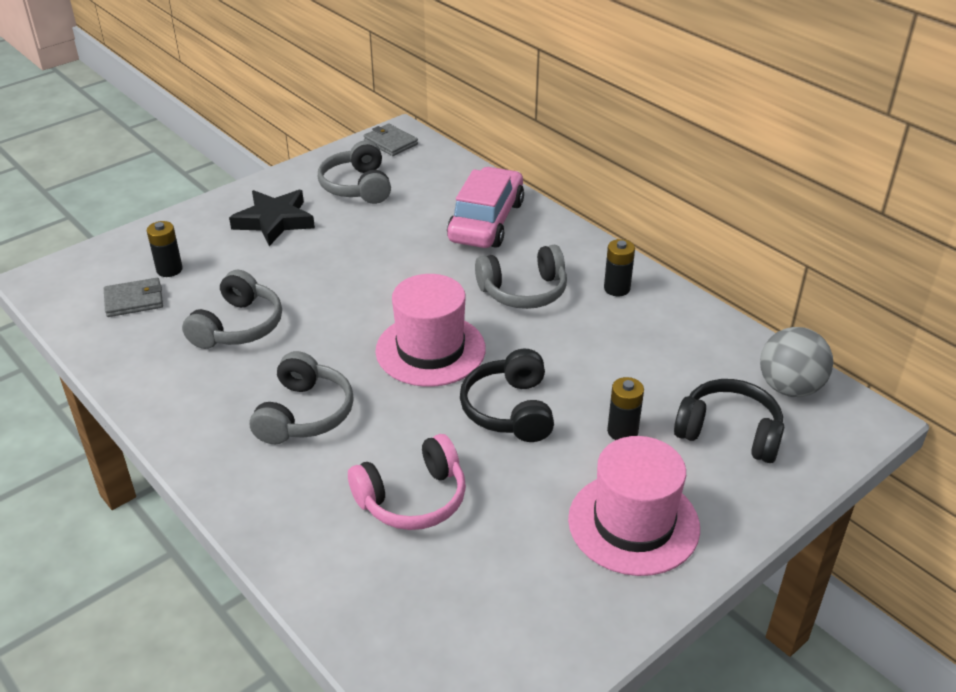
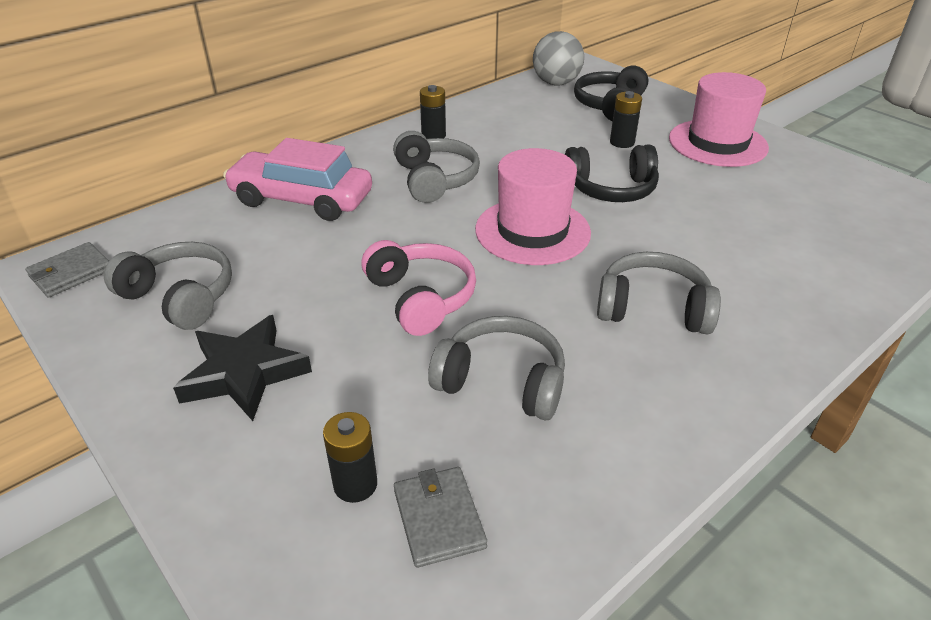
camera: 90 degrees left, 0 degrees up
grey headphones [318,140,391,204] -> grey headphones turned 135 degrees counterclockwise [104,242,232,330]
pink headphones [348,434,466,530] -> pink headphones moved to [361,240,476,336]

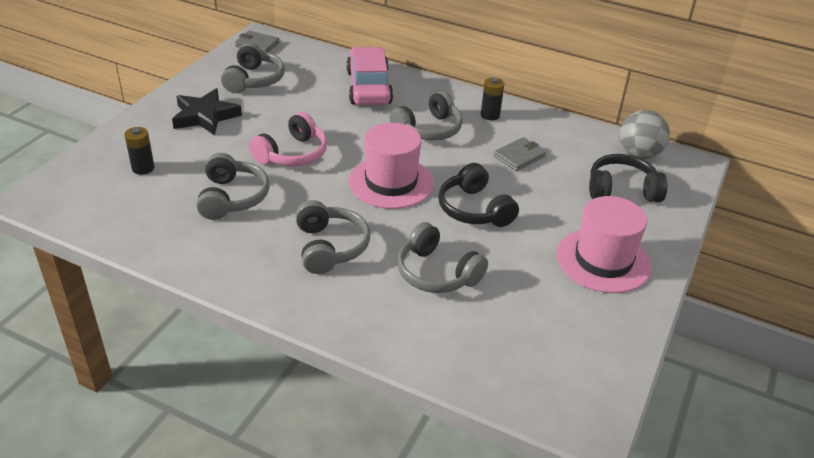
camera: 65 degrees right, 0 degrees up
grey wallet [394,467,487,568] -> grey wallet moved to [494,137,546,171]
black battery [610,91,642,148] -> none
none -> grey headphones [397,222,488,293]

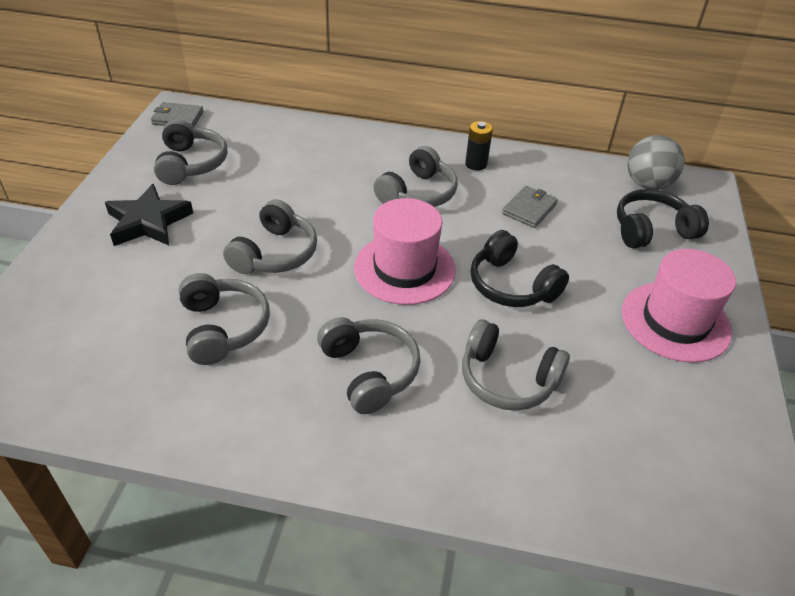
camera: 15 degrees left, 5 degrees up
black battery [125,127,154,175] -> none
pink headphones [249,112,327,166] -> grey headphones [223,199,317,274]
pink car [347,47,393,105] -> none

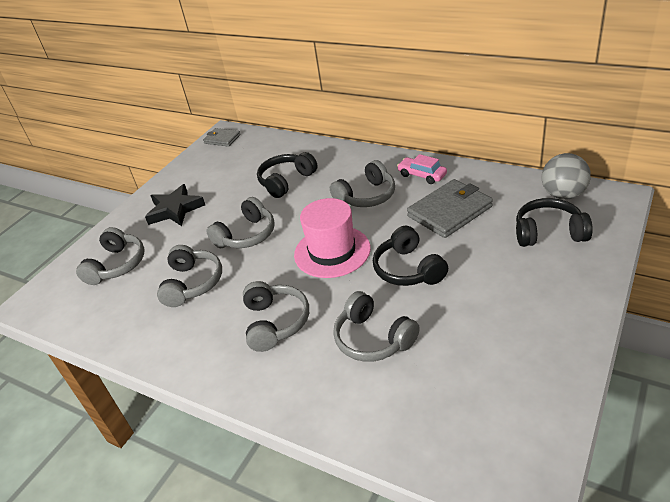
camera: 25 degrees right, 5 degrees down
grey headphones [154,119,227,185] -> grey headphones moved to [76,227,144,285]
black battery [465,121,493,171] -> pink car [397,154,447,184]
grey wallet [502,186,558,228] -> grey wallet [407,179,493,238], size x1.75
pink hat [622,249,736,363] -> none
none -> black headphones [257,152,318,198]

